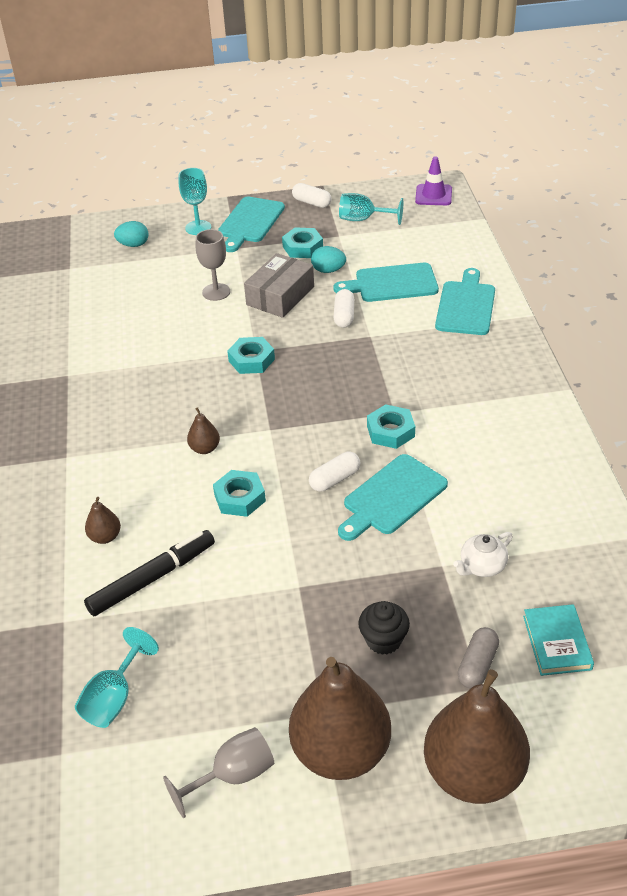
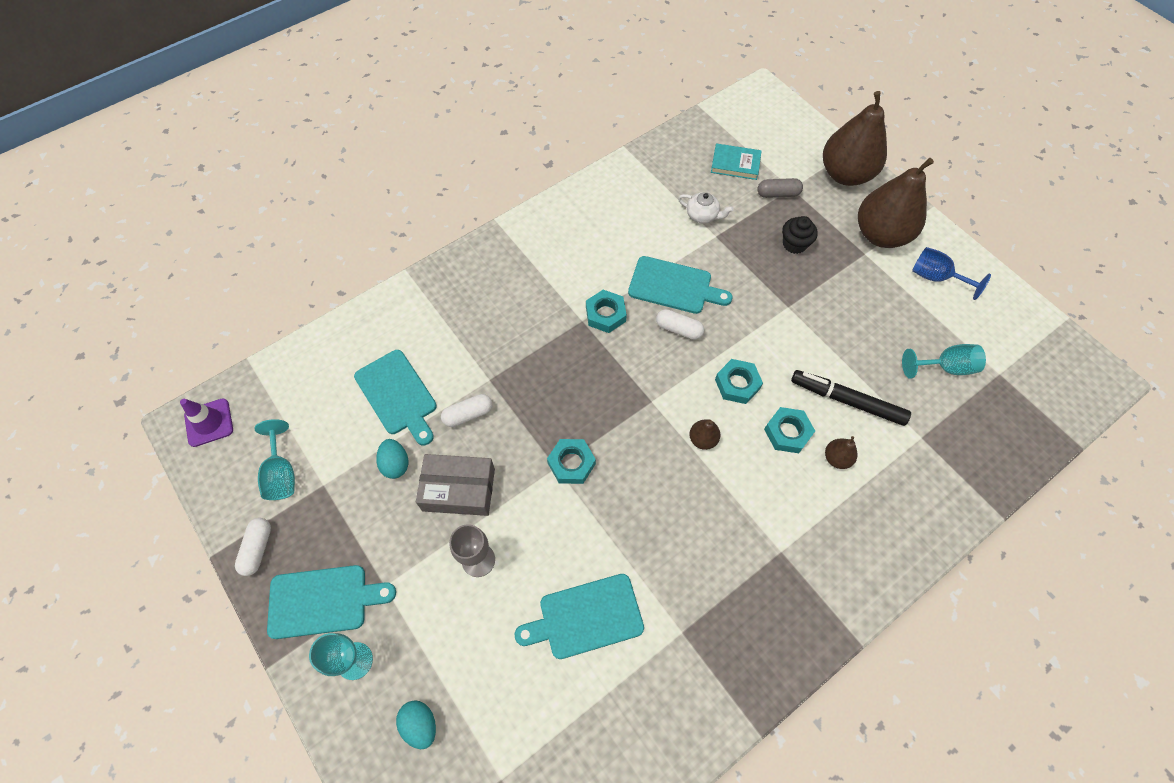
camera: 120 degrees left, 20 degrees up
grey goblet [163,727,274,818] -> blue goblet [912,247,991,300]
turquoise nut [282,227,323,258] -> turquoise nut moved to [764,407,815,453]
turquoise cutting board [435,268,495,335] -> turquoise cutting board moved to [515,574,644,659]
turquoise book [523,604,594,676] -> turquoise book turned 45 degrees clockwise [711,143,762,180]

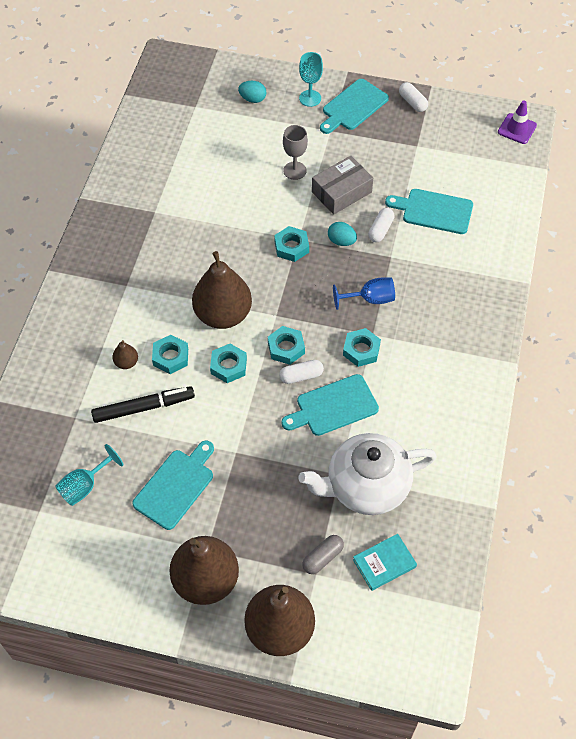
camera: 140 degrees right, 5 degrees down
turquoise goblet [255,419,295,500] -> none
turquoise egg [376,439,408,479] -> turquoise egg moved to [328,222,357,246]
turquoise cutting board [515,574,644,659] -> turquoise cutting board moved to [132,441,214,530]
white teapot [678,192,734,224] -> white teapot [298,433,437,515], size x2.39
brown pear [689,419,720,450] -> brown pear [192,251,252,329], size x2.38
black cupcake [782,216,818,254] -> none
blue goblet [912,247,991,300] -> blue goblet moved to [333,277,395,310]
none -> turquoise nut [268,326,305,365]

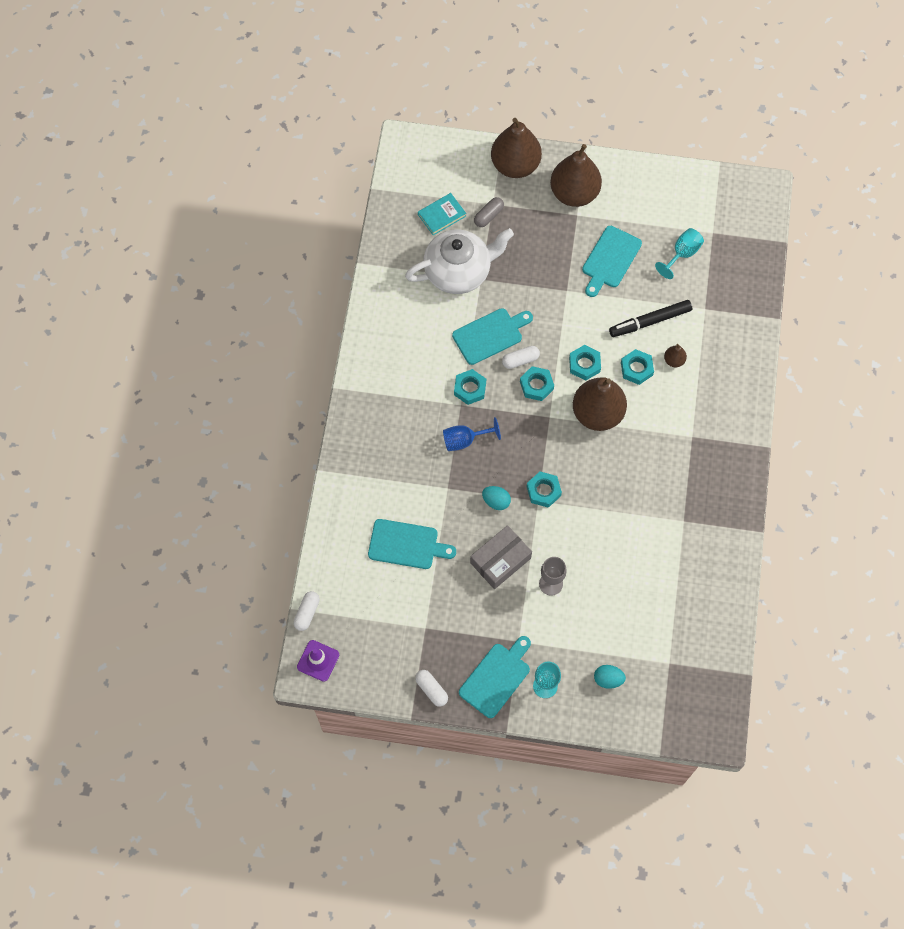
camera: 175 degrees right, 10 degrees up
white capsule [368,208,395,242] -> white capsule moved to [293,591,320,631]

